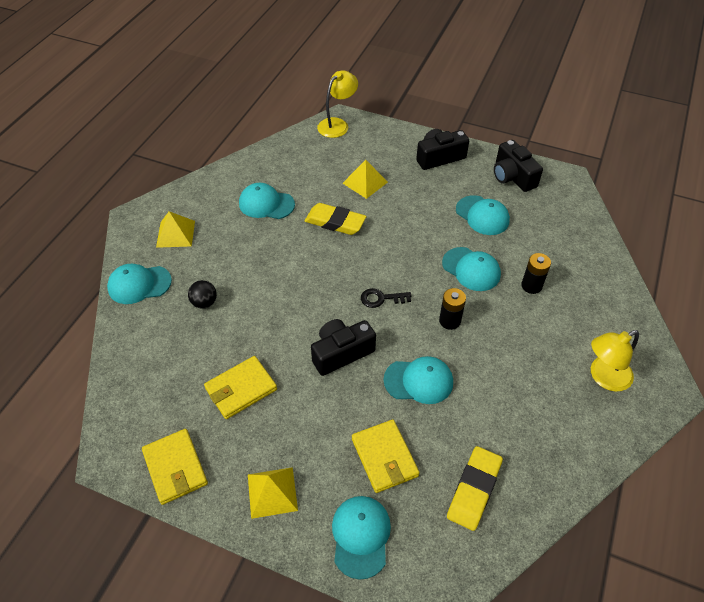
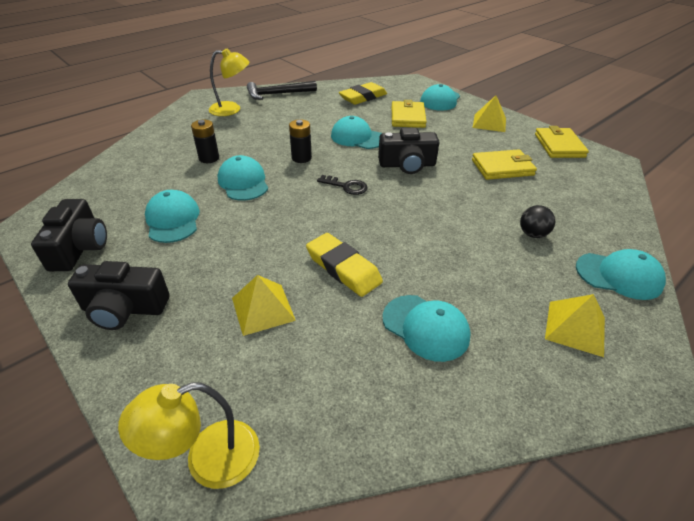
camera: 155 degrees left, 10 degrees down
none -> black hammer [247,81,317,100]

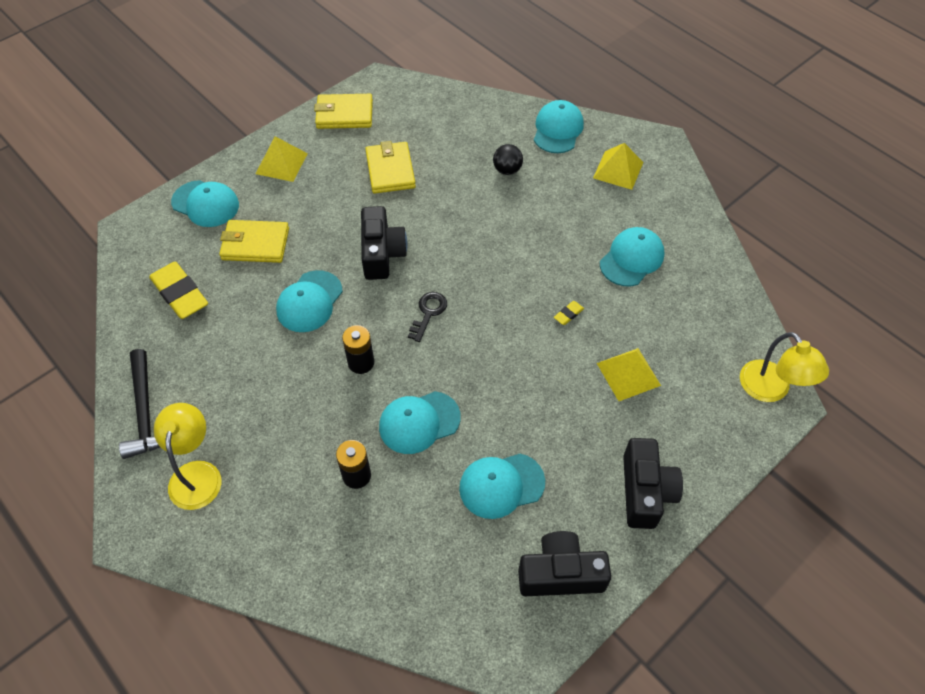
camera: 90 degrees left, 15 degrees up
yellow eraser [306,233,383,297] -> yellow eraser [554,301,584,325], size x0.43

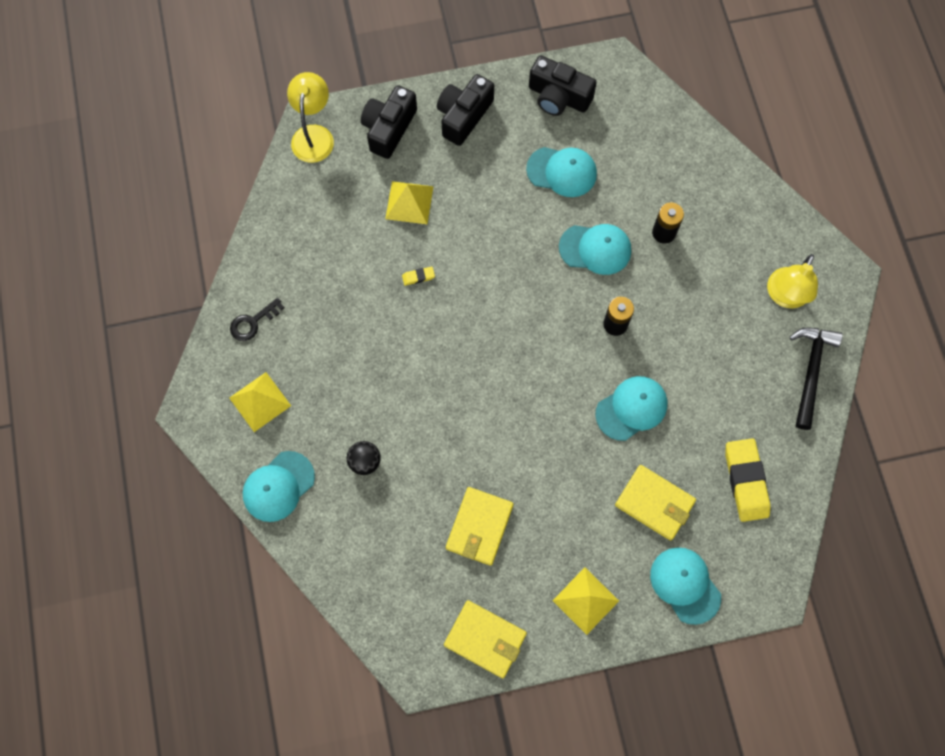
camera: 150 degrees left, 15 degrees up
black camera [361,206,408,280] -> black camera moved to [361,85,417,159]
black key [408,292,447,342] -> black key moved to [230,298,284,341]
turquoise cap [600,227,665,286] -> none

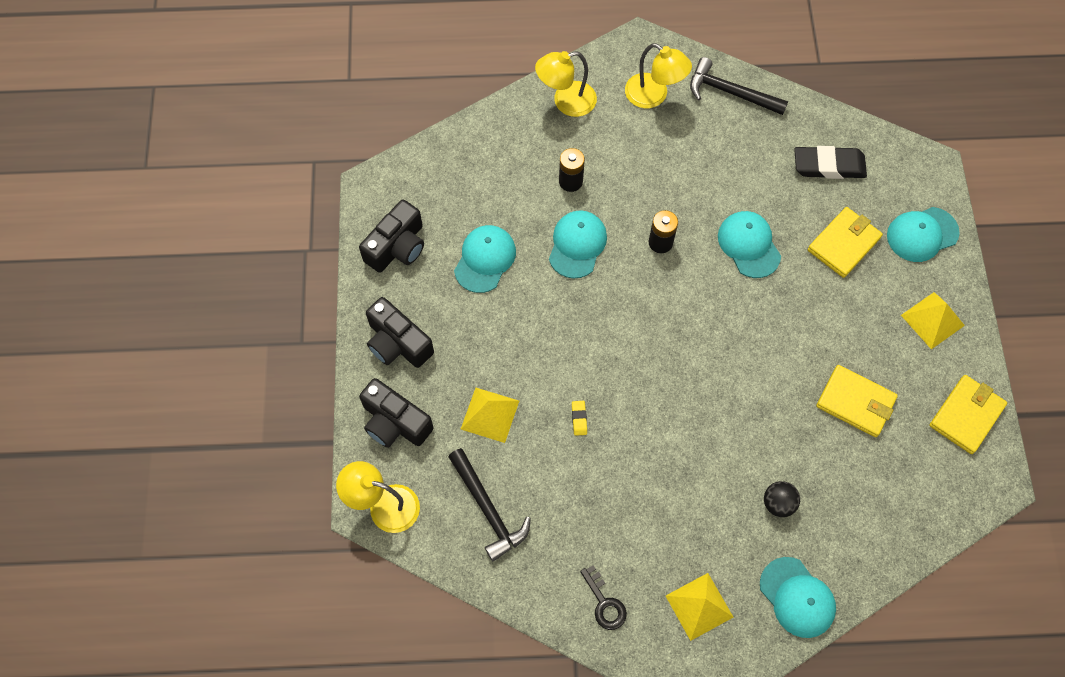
camera: 80 degrees left, 5 degrees down
yellow eraser [725,438,771,522] -> black eraser [794,146,867,179]
none -> black hammer [448,448,531,562]
none -> yellow lamp [535,51,597,117]

